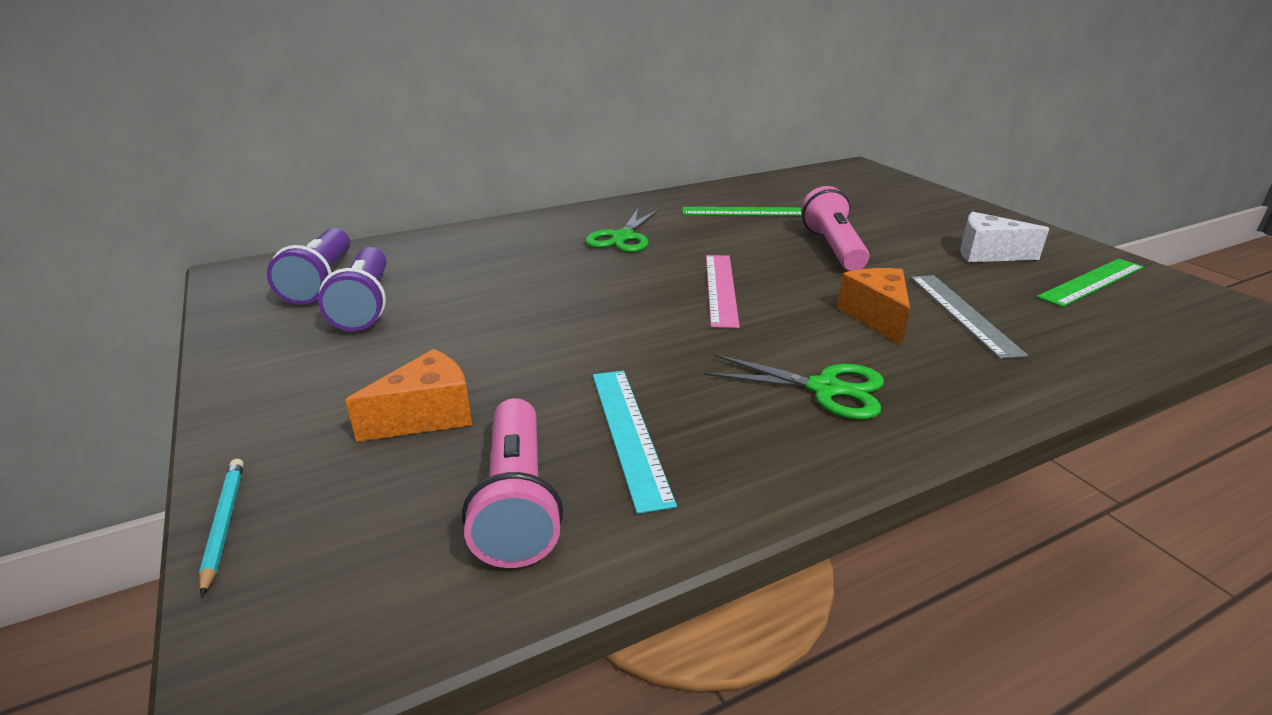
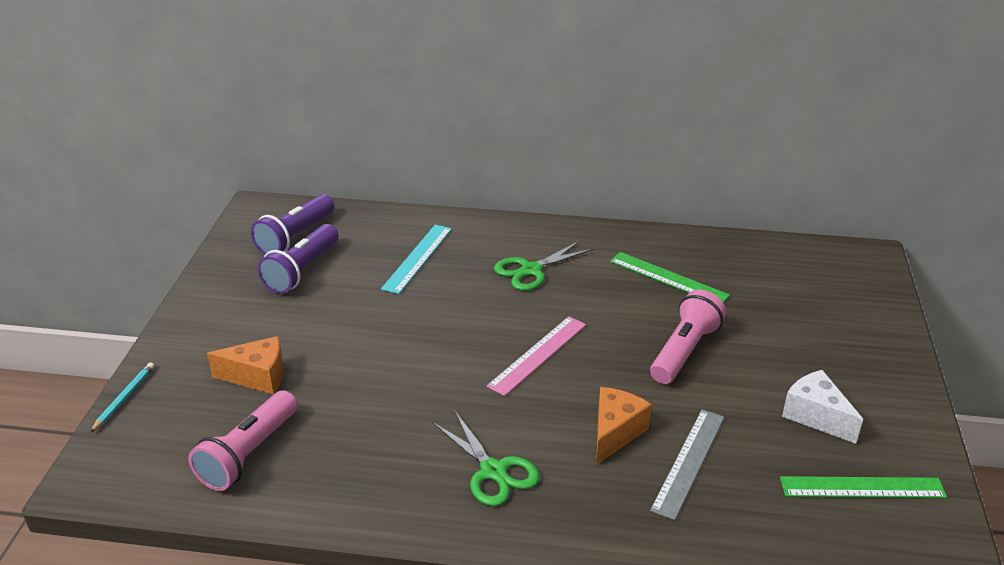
camera: 35 degrees right, 5 degrees up
turquoise ruler [593,371,677,514] -> turquoise ruler moved to [381,225,452,294]

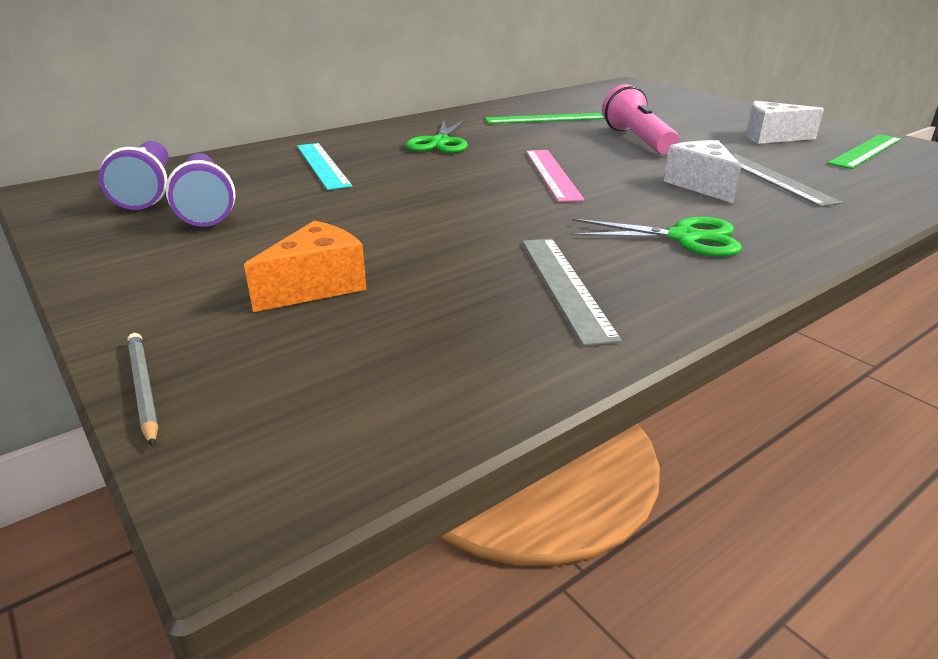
camera: 45 degrees left, 5 degrees down
turquoise pencil [90,362,155,433] -> grey pencil [128,333,158,447]
pink flashlight [189,390,298,491] -> none
orange cheese [596,387,652,465] -> white cheese [664,140,741,203]
none -> grey ruler [522,239,622,346]

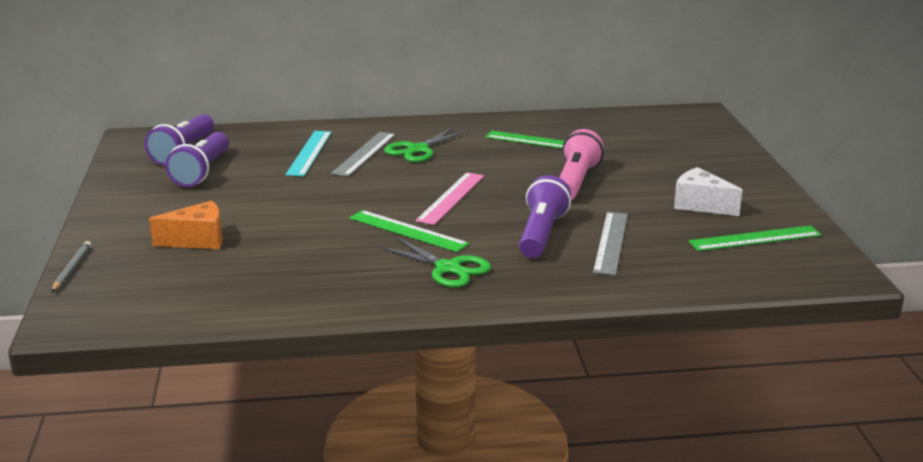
camera: 30 degrees right, 5 degrees down
grey ruler [522,239,622,346] -> grey ruler moved to [331,132,396,177]
white cheese [664,140,741,203] -> purple flashlight [519,175,571,258]
none -> green ruler [350,210,469,252]

